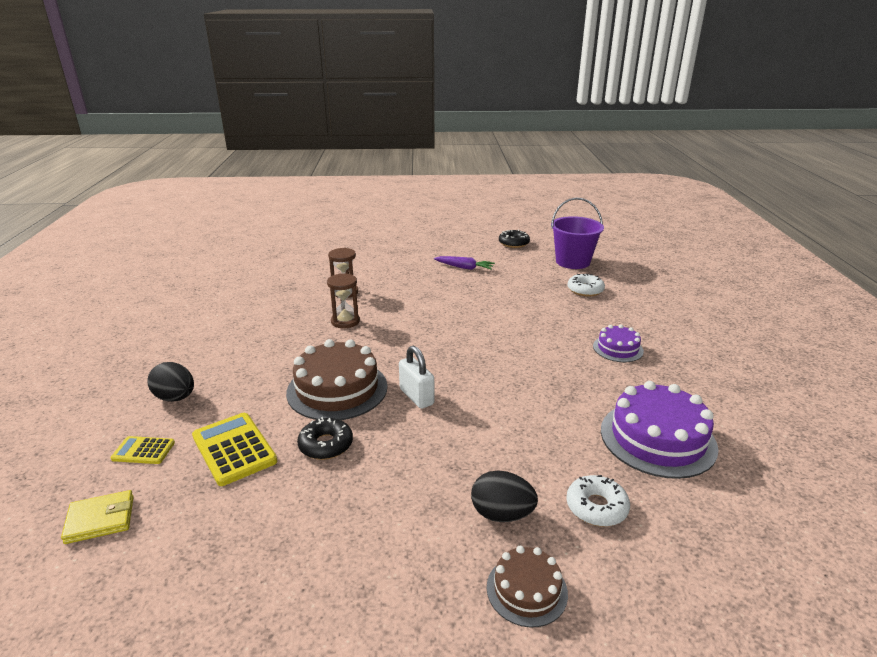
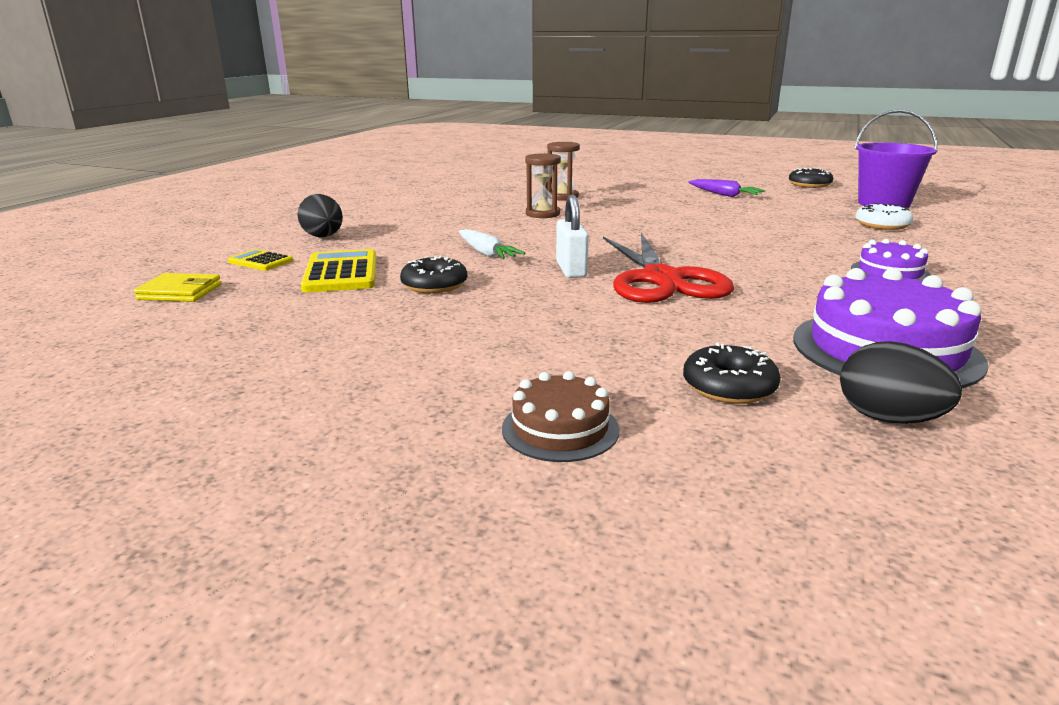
camera: 25 degrees right, 5 degrees down
brown cake [286,339,387,420] -> white carrot [459,229,526,259]
black egg [471,471,538,522] -> black egg moved to [840,341,962,424]
white donut [566,475,630,527] -> black donut [683,343,781,404]
none -> red scissors [603,232,734,303]

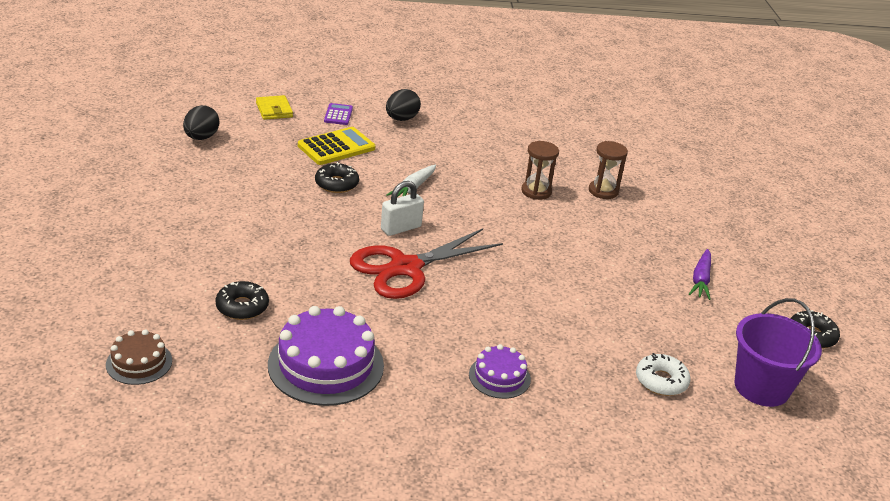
camera: 60 degrees right, 10 degrees up
yellow calculator [228,249,293,271] -> purple calculator [324,103,353,125]
brown cake [502,371,620,462] -> brown cake moved to [106,329,172,385]
black egg [840,341,962,424] -> black egg moved to [183,105,219,140]

